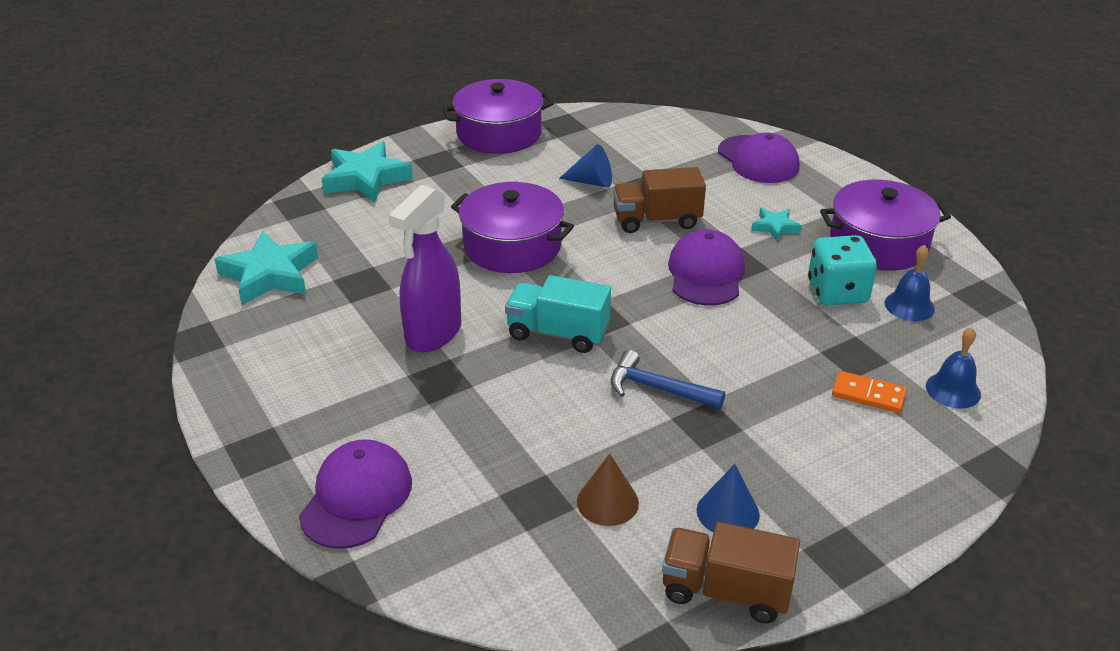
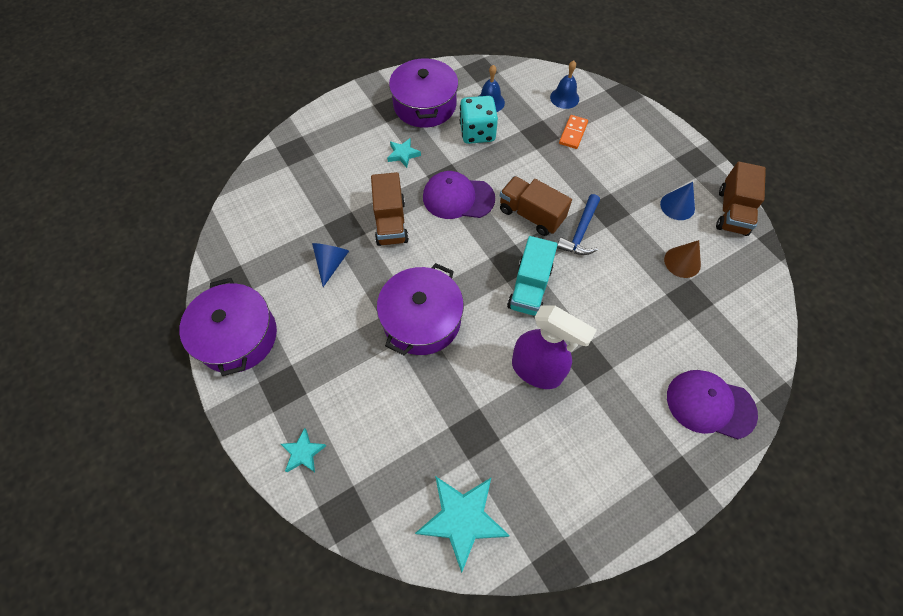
camera: 90 degrees left, 25 degrees up
turquoise star [322,141,413,203] -> turquoise star [281,428,326,472], size x0.51
purple cap [718,132,799,183] -> none
none -> brown truck [500,176,572,236]

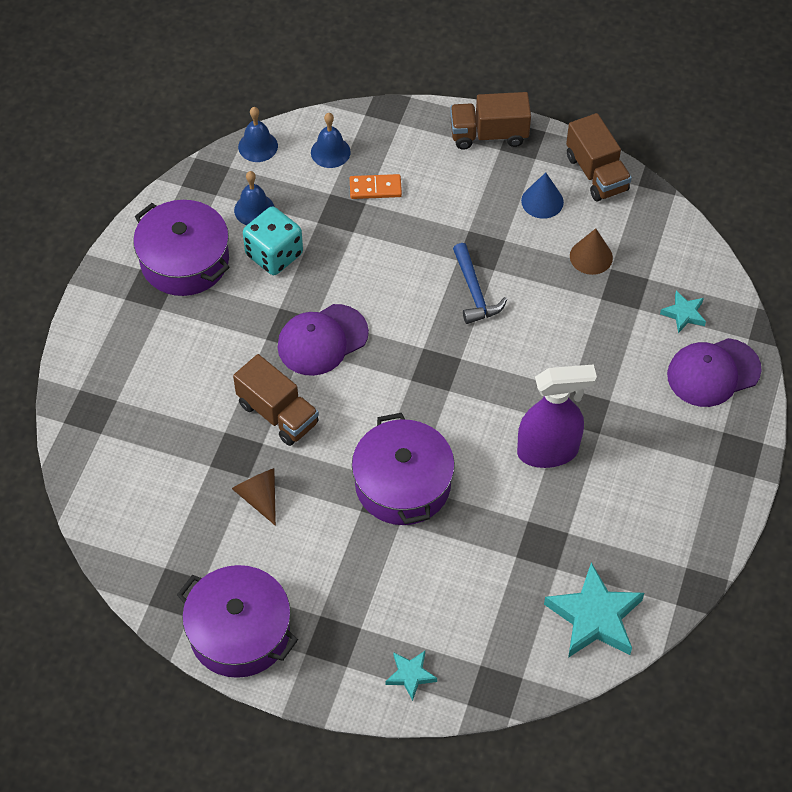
camera: 40 degrees left, 5 degrees down
blue cone [312,243,349,287] -> brown cone [232,468,276,526]
turquoise star [387,138,421,168] -> turquoise star moved to [660,291,706,333]
brown truck [500,176,572,236] -> brown truck moved to [450,92,531,150]
turquoise truck [507,236,558,316] -> none
orange domino [559,115,588,149] -> orange domino turned 75 degrees counterclockwise [350,174,402,199]
none -> blue bell [238,107,278,162]

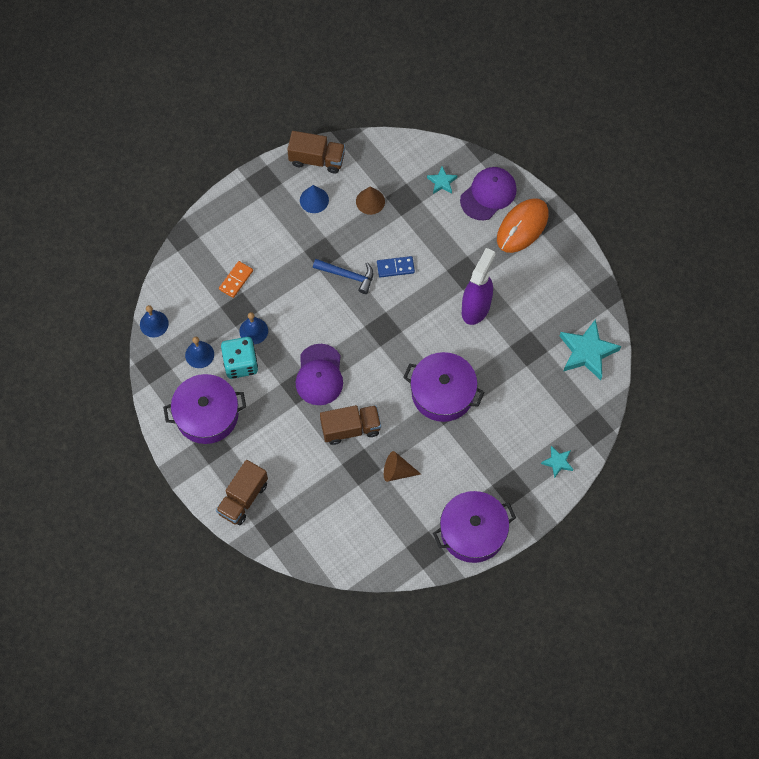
camera: 55 degrees left, 10 degrees up
blue bell [311,113,351,168] -> blue bell moved to [239,312,268,344]
brown truck [450,92,531,150] -> brown truck moved to [216,460,268,525]
purple cap [667,338,762,407] -> purple cap turned 150 degrees counterclockwise [460,167,517,220]
none -> blue domino [377,256,415,277]
none -> orange mouse [497,198,549,253]

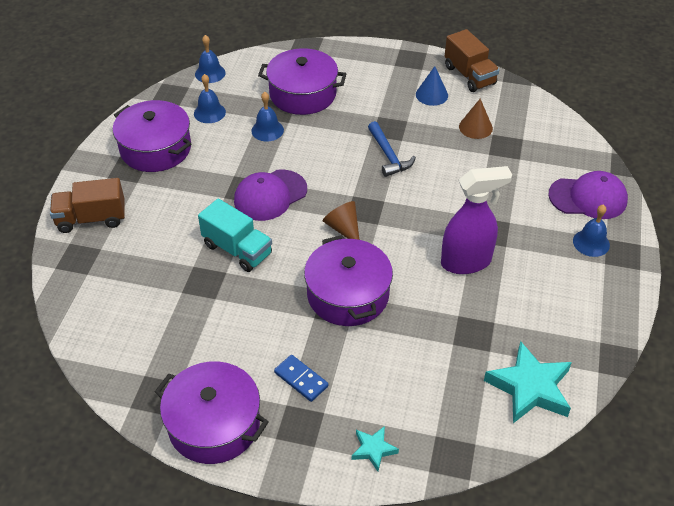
camera: 50 degrees right, 20 degrees down
orange domino [219,261,253,298] -> purple pot [258,48,346,115]
turquoise dice [221,337,258,379] -> none
brown truck [320,405,381,445] -> turquoise truck [198,199,272,272]
blue domino [377,256,415,277] -> blue domino moved to [274,355,329,402]
brown cone [384,451,421,482] -> brown cone moved to [323,201,359,240]
turquoise star [427,166,457,194] -> none
orange mouse [497,198,549,253] -> blue bell [573,204,610,257]

